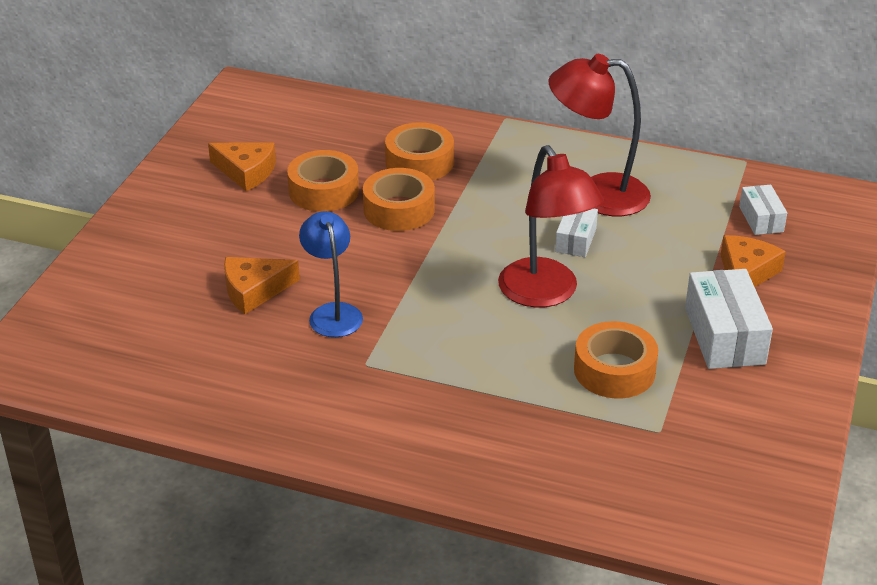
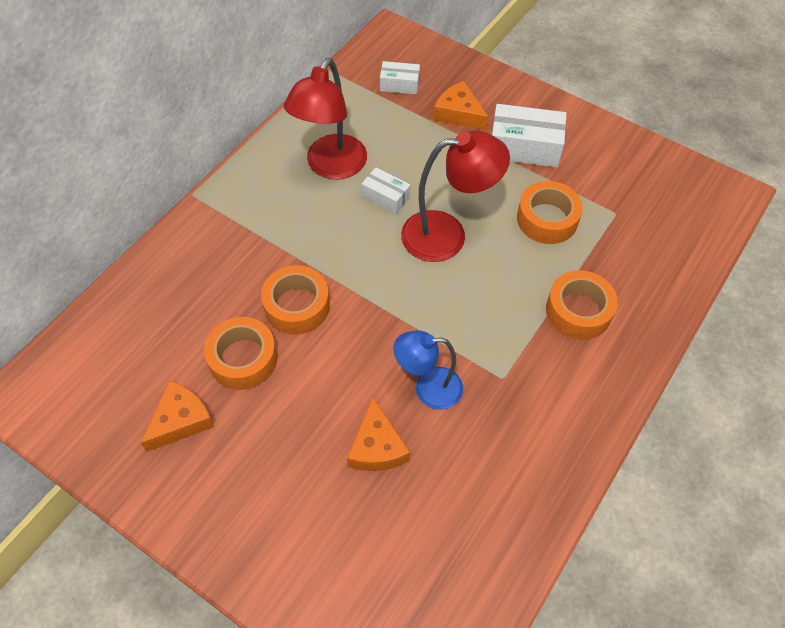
camera: 75 degrees left, 20 degrees up
orange tape [385,122,454,180] -> orange tape moved to [546,270,618,340]

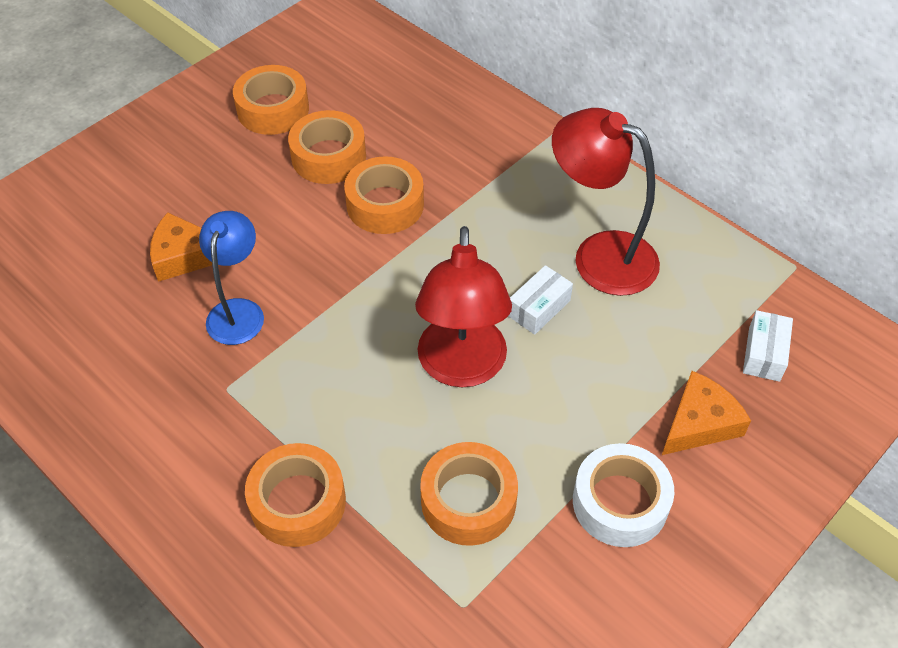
camera: 100 degrees right, 5 degrees down
orange cheese [141,381,214,452] -> orange tape [233,65,309,135]
white box [491,104,567,167] -> white tape [573,443,674,547]

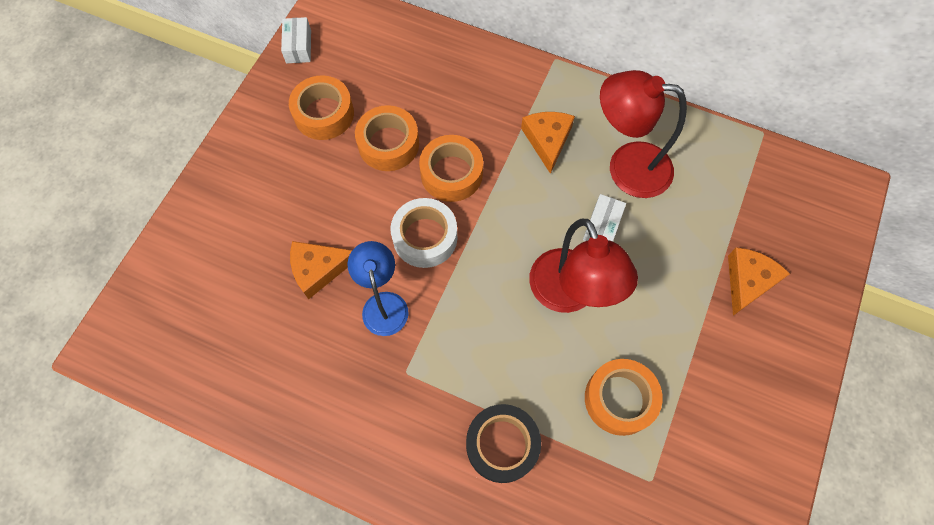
camera: 20 degrees left, 15 degrees up
orange tape [245,443,346,547] -> black tape [466,404,541,483]
white tape [573,443,674,547] -> white tape moved to [391,198,457,268]
white box [743,310,793,382] -> white box moved to [281,17,311,63]
none -> orange cheese [521,112,575,174]

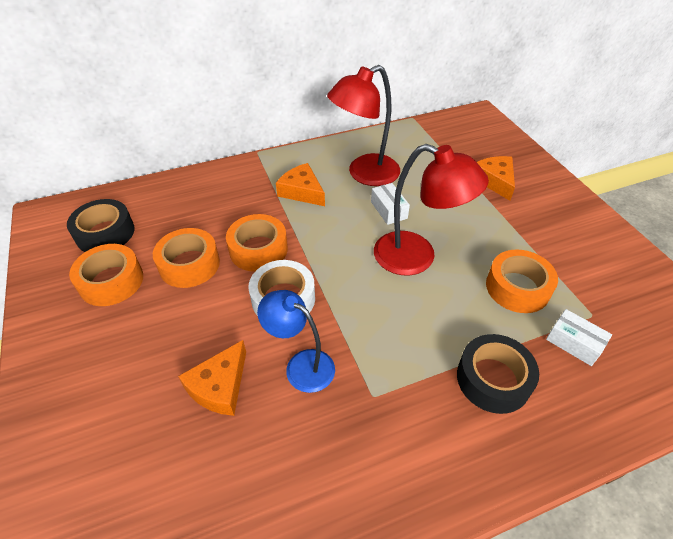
camera: 45 degrees left, 20 degrees down
white box [281,17,311,63] -> white box moved to [546,309,612,366]
none -> black tape [67,199,134,252]

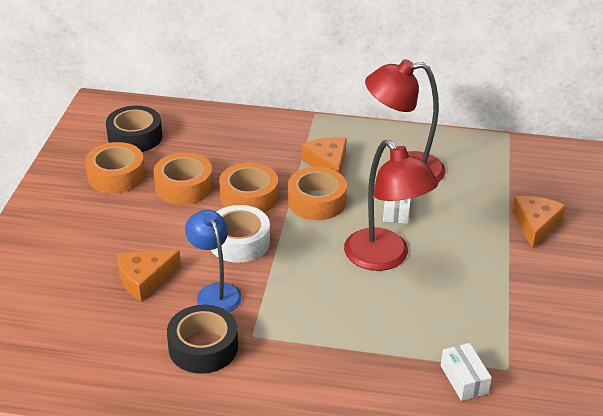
camera: 30 degrees right, 10 degrees down
black tape [457,334,539,414] -> black tape moved to [167,305,238,374]
orange tape [486,249,558,313] -> orange tape moved to [288,167,347,220]

